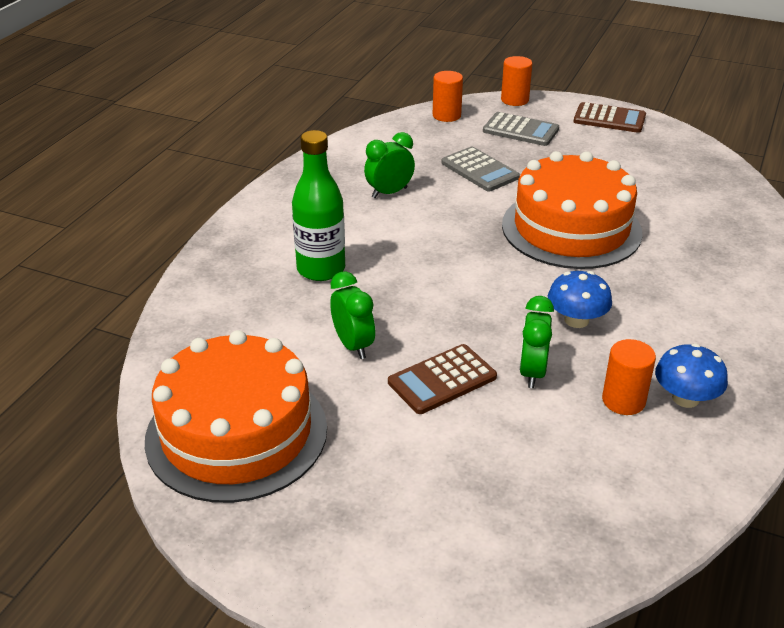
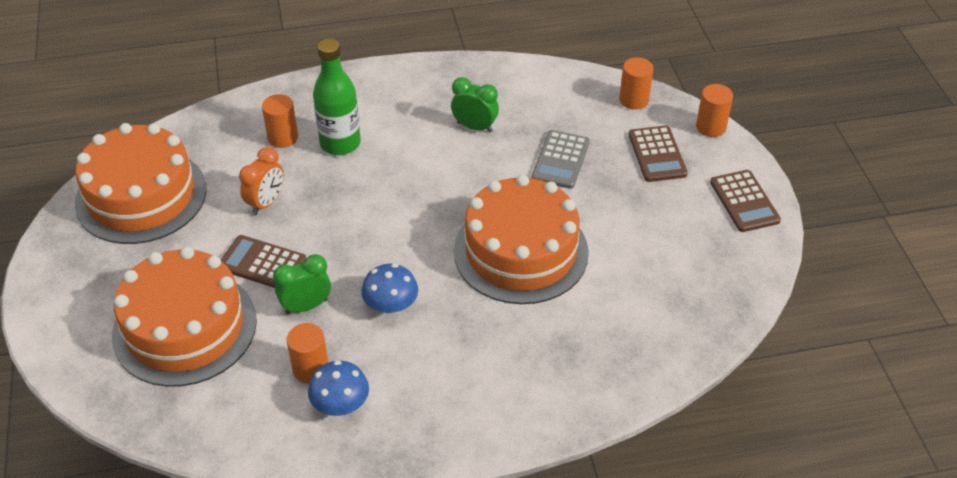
camera: 55 degrees right, 10 degrees up
green clock [330,272,375,359] -> orange clock [239,147,284,215]
grey calculator [483,112,559,146] -> brown calculator [628,125,688,182]
none -> orange cake [112,247,257,387]
none -> orange cylinder [262,94,298,148]

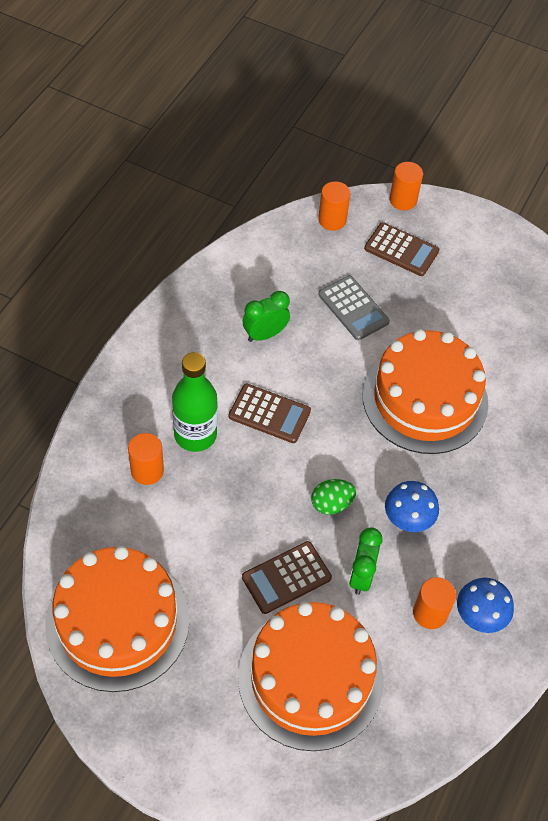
camera: 55 degrees left, 10 degrees up
orange clock [239,147,284,215] -> none
brown calculator [710,170,781,232] -> brown calculator moved to [228,384,311,443]
none -> green egg [311,479,356,515]

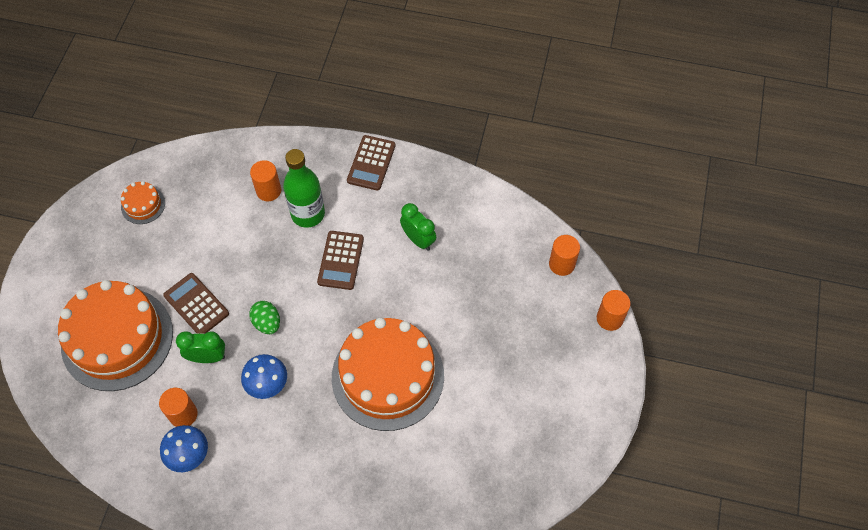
camera: 80 degrees right, 5 degrees up
orange cake [45,546,189,692] -> orange cake [121,181,165,224], size x0.42
grey calculator [319,276,390,340] -> none
brown calculator [364,222,440,276] -> brown calculator moved to [347,135,396,191]

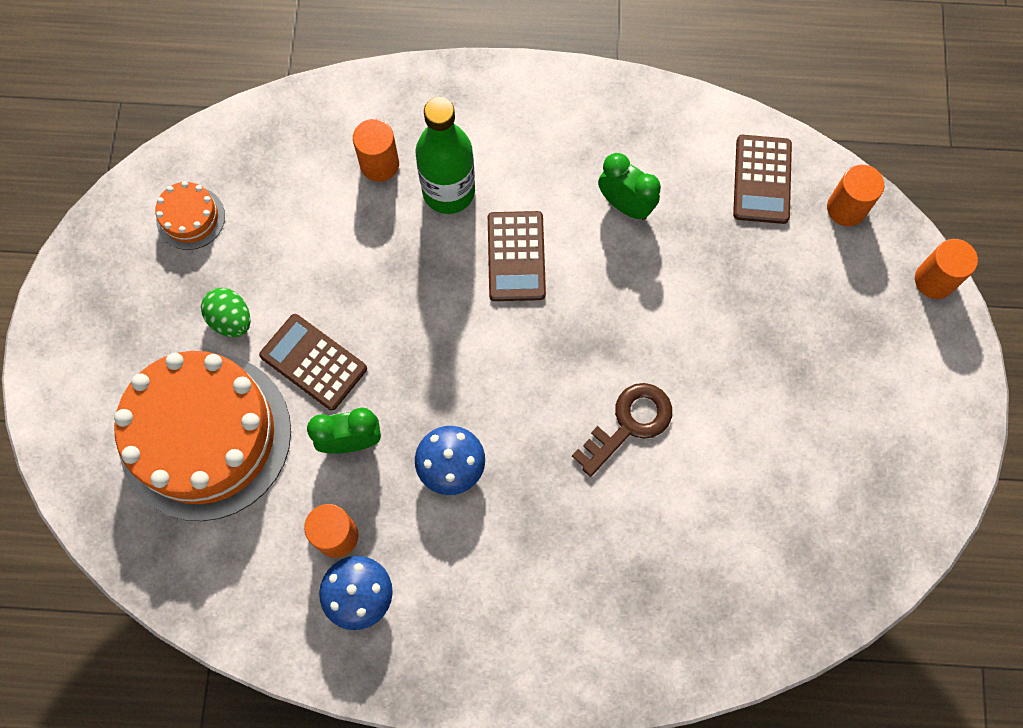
camera: 10 degrees left, 10 degrees up
green egg [249,301,280,334] -> green egg moved to [201,288,251,337]
orange cake [332,318,444,431] -> brown key [572,383,672,477]
brown calculator [347,135,396,191] -> brown calculator moved to [733,135,792,224]

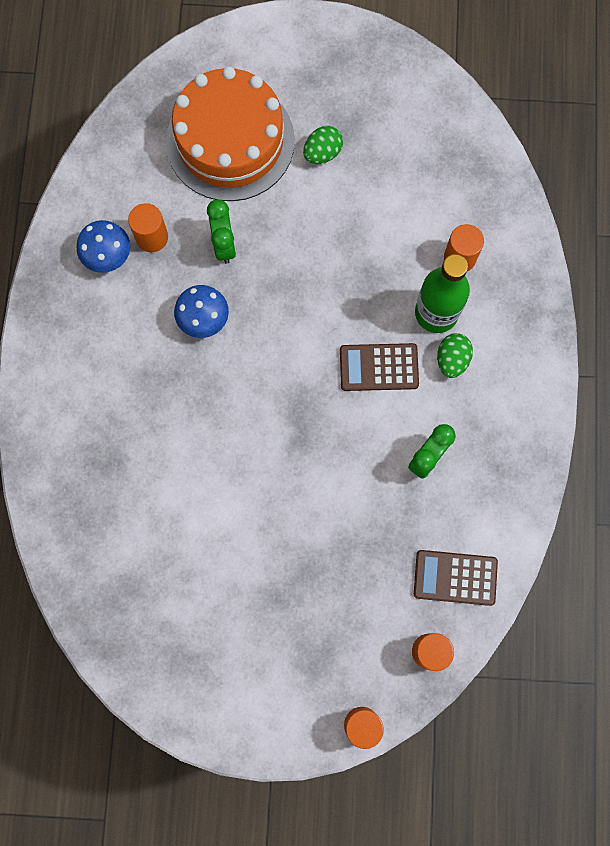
camera: 90 degrees right, 5 degrees up
orange cake [155,181,225,250] -> none
brown calculator [259,314,367,411] -> none
brown key [572,383,672,477] -> none
none -> green egg [437,333,473,378]

